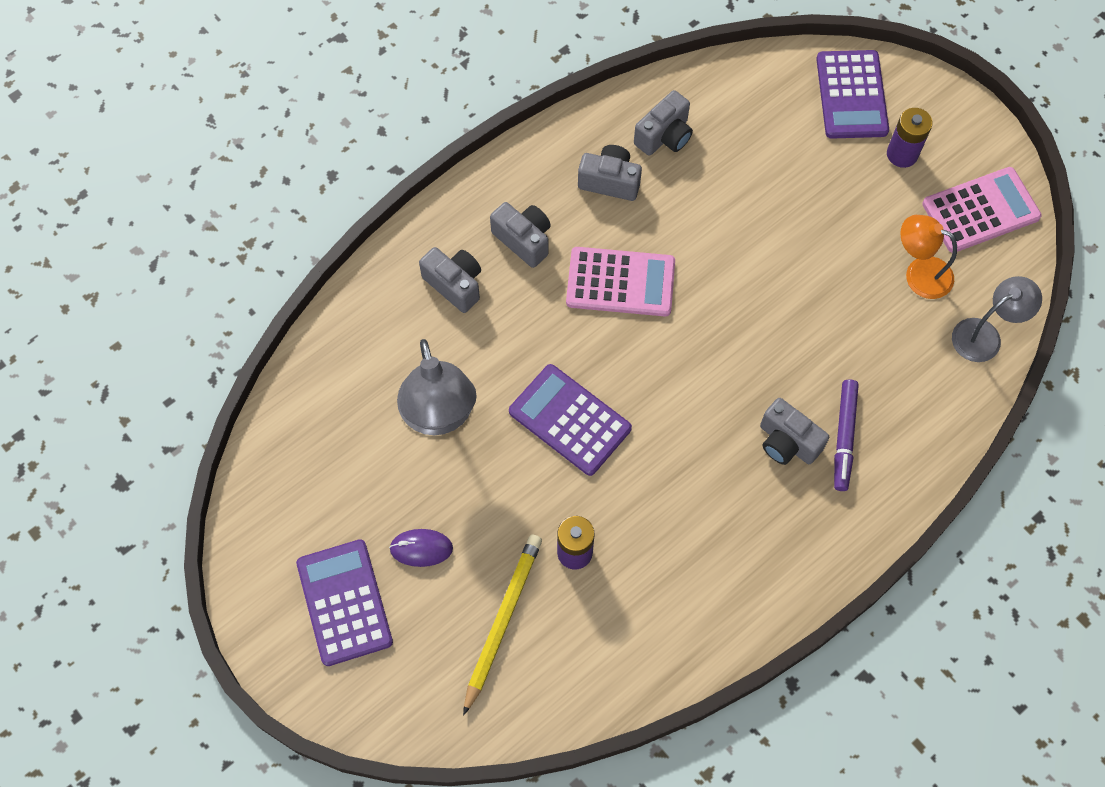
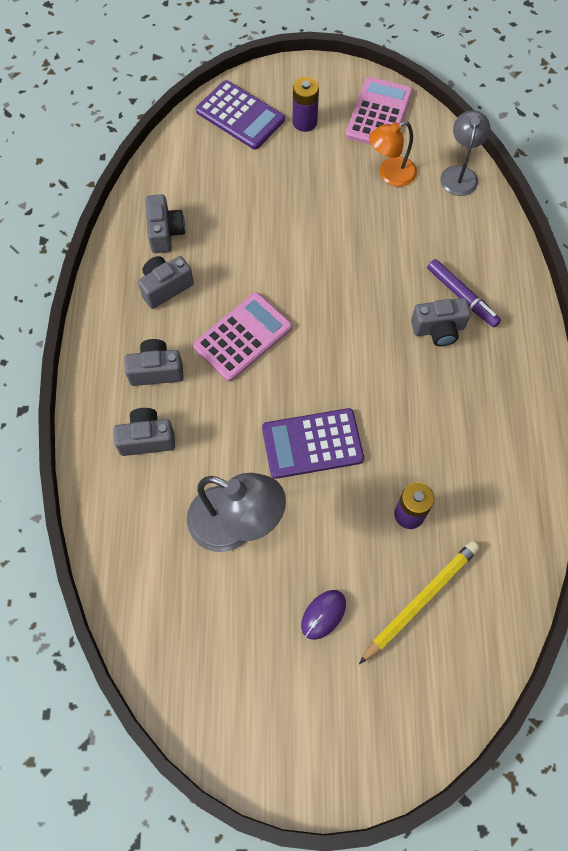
camera: 50 degrees left, 0 degrees up
purple calculator [296,539,393,666] -> none
yellow pencil [463,534,542,716] -> yellow pencil turned 75 degrees clockwise [359,541,479,664]

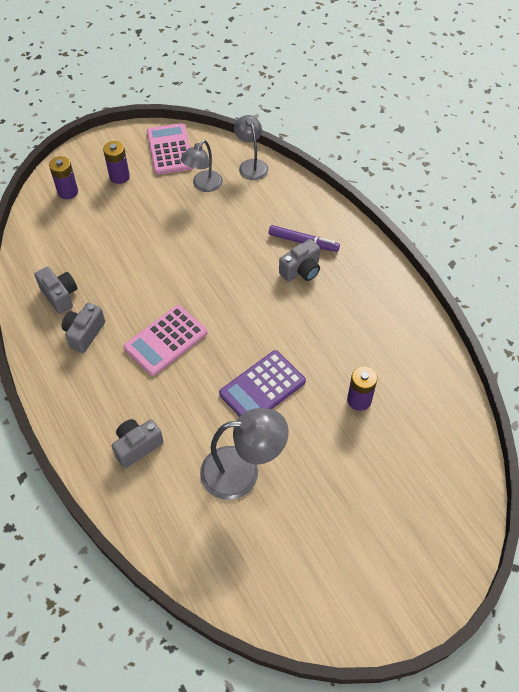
camera: 30 degrees left, 10 degrees down
grey camera [124,339,184,386] -> none
pink calculator [193,292,292,382] -> pink calculator turned 150 degrees counterclockwise [123,305,207,376]
purple calculator [196,80,285,149] -> purple battery [49,156,78,199]
purple mouse [301,590,346,640] -> none
yellow pencil [359,541,479,664] -> none
orange lamp [369,121,417,187] -> grey lamp [181,140,223,192]

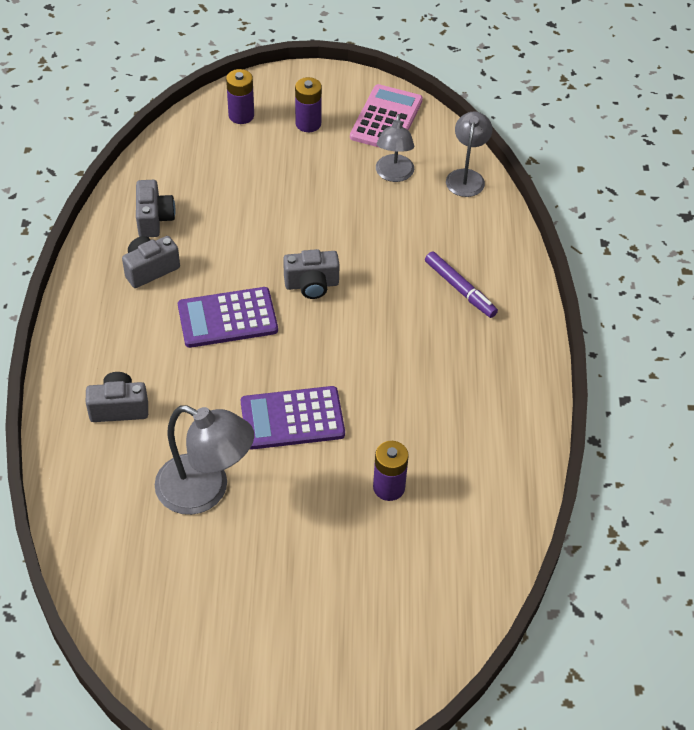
camera: 30 degrees right, 5 degrees down
pink calculator [123,305,207,376] -> purple calculator [178,287,278,348]
grey lamp [181,140,223,192] -> grey lamp turned 60 degrees counterclockwise [376,114,414,182]
grey camera [279,239,320,282] -> grey camera moved to [283,249,340,299]

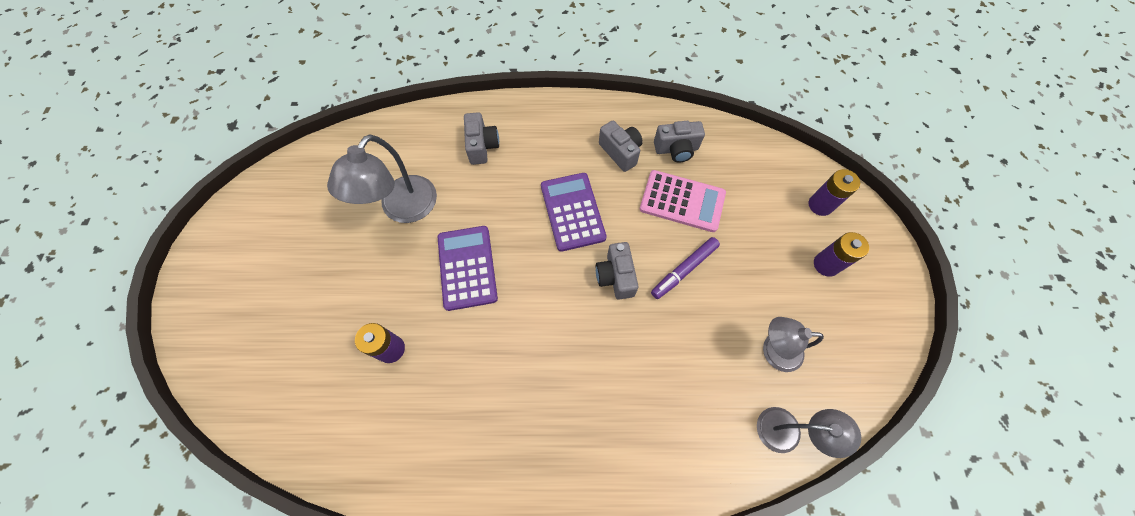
camera: 90 degrees right, 15 degrees up
pink calculator [350,84,423,148] -> pink calculator moved to [640,170,726,232]
purple marker [425,251,498,318] -> purple marker moved to [651,237,720,299]

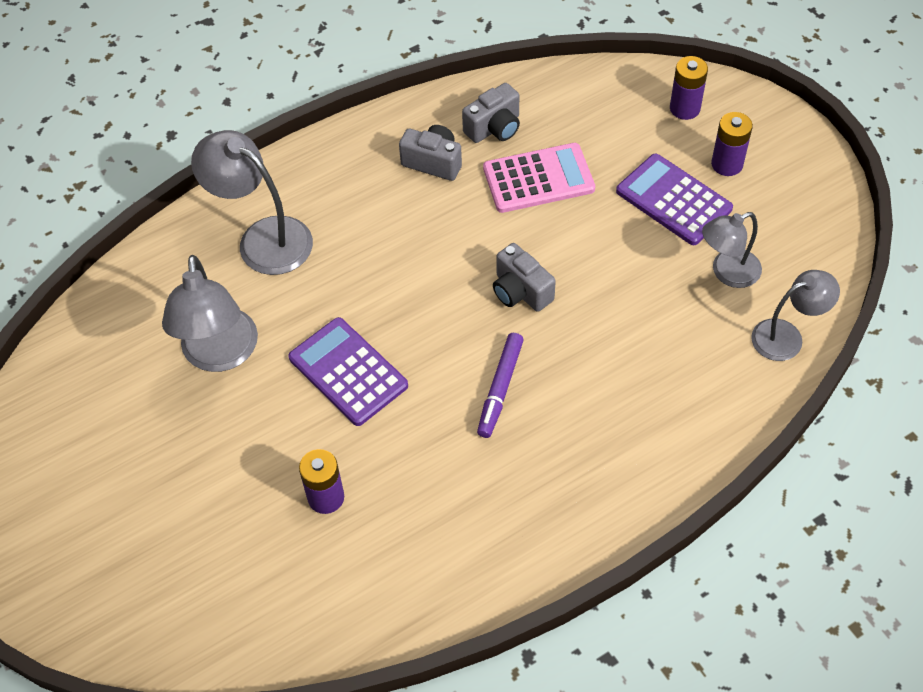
camera: 30 degrees left, 10 degrees down
grey camera [464,112,499,165] -> grey lamp [191,130,313,275]
purple calculator [541,173,607,252] -> purple calculator moved to [616,154,733,245]
purple marker [651,237,720,299] -> purple marker moved to [477,333,524,438]

